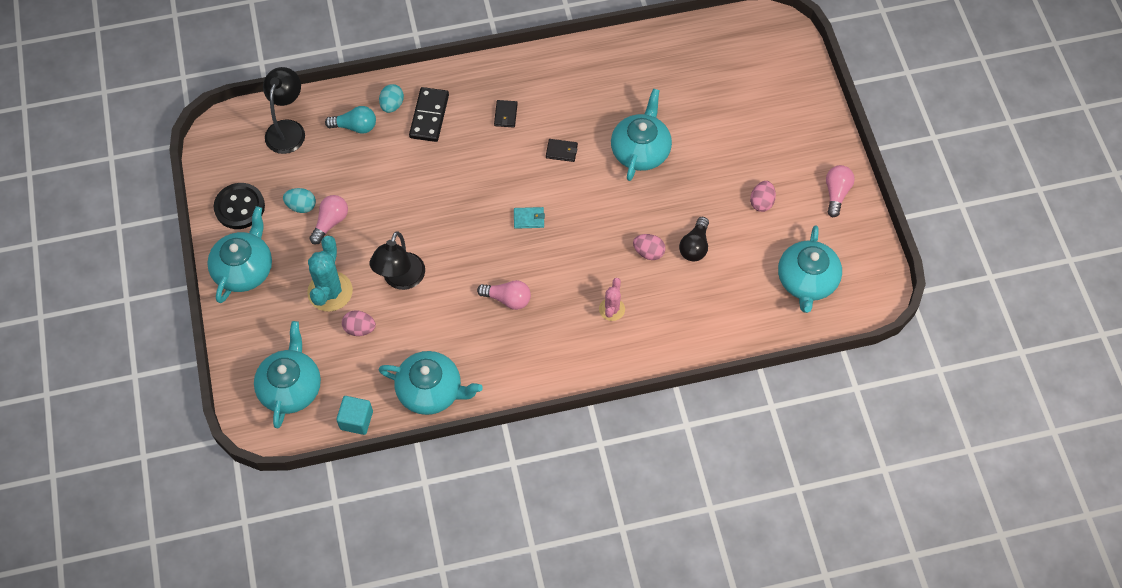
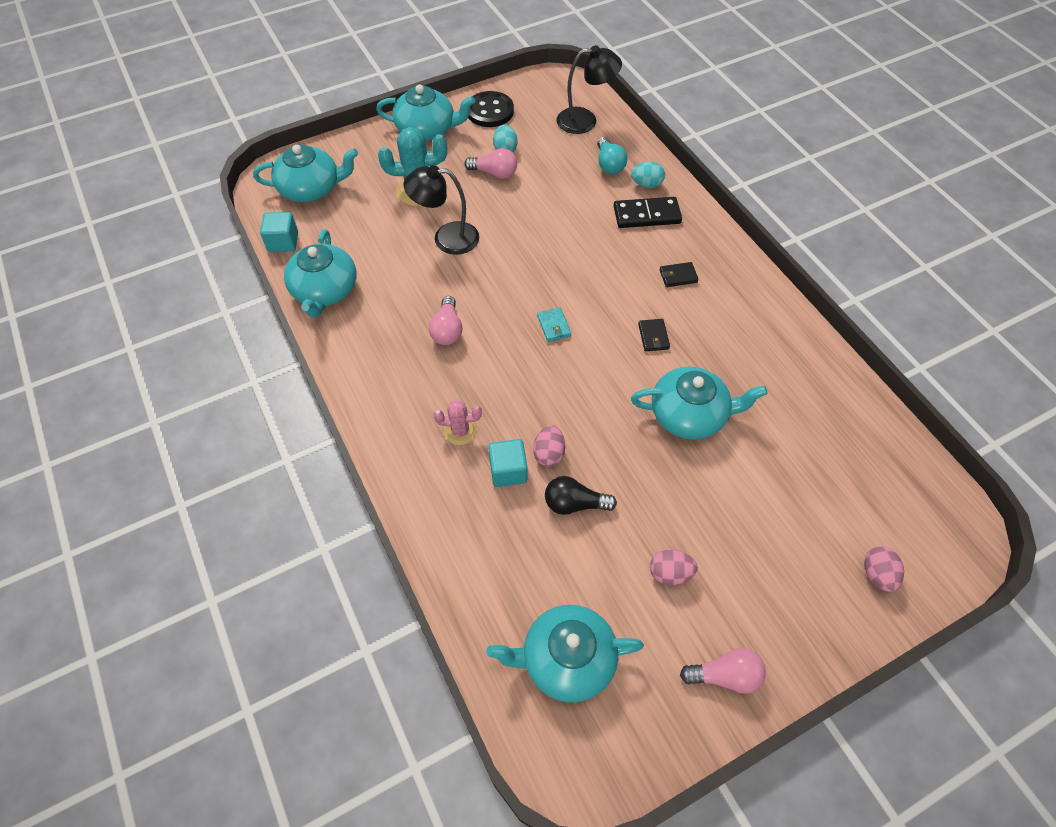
camera: 75 degrees right, 5 degrees down
pink egg [342,310,376,336] -> pink egg moved to [864,546,904,592]
none -> turquoise cube [488,439,527,487]

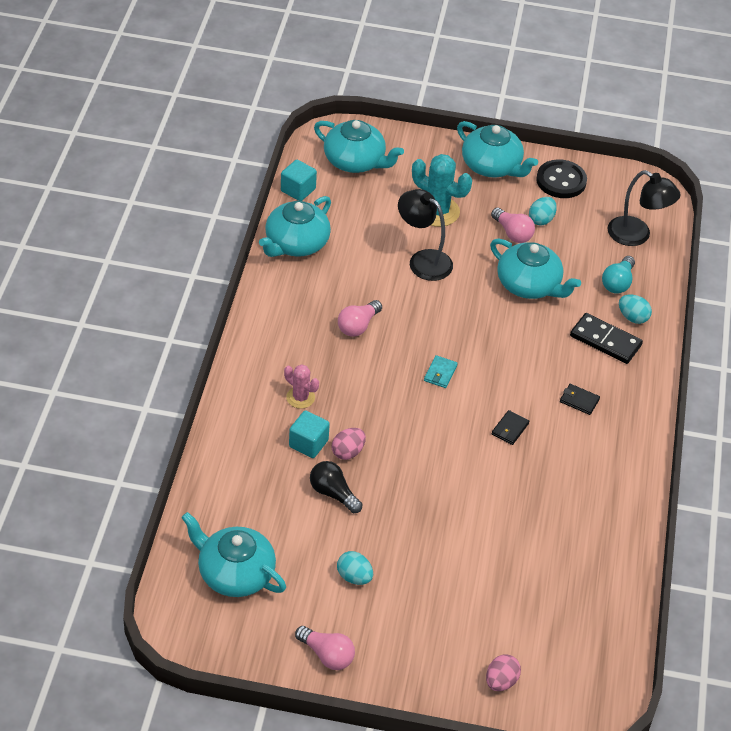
camera: 35 degrees right, 10 degrees down
turquoise teapot [631,367,767,440] -> turquoise teapot moved to [490,239,581,299]
pink egg [650,549,698,585] -> turquoise egg [337,551,373,585]

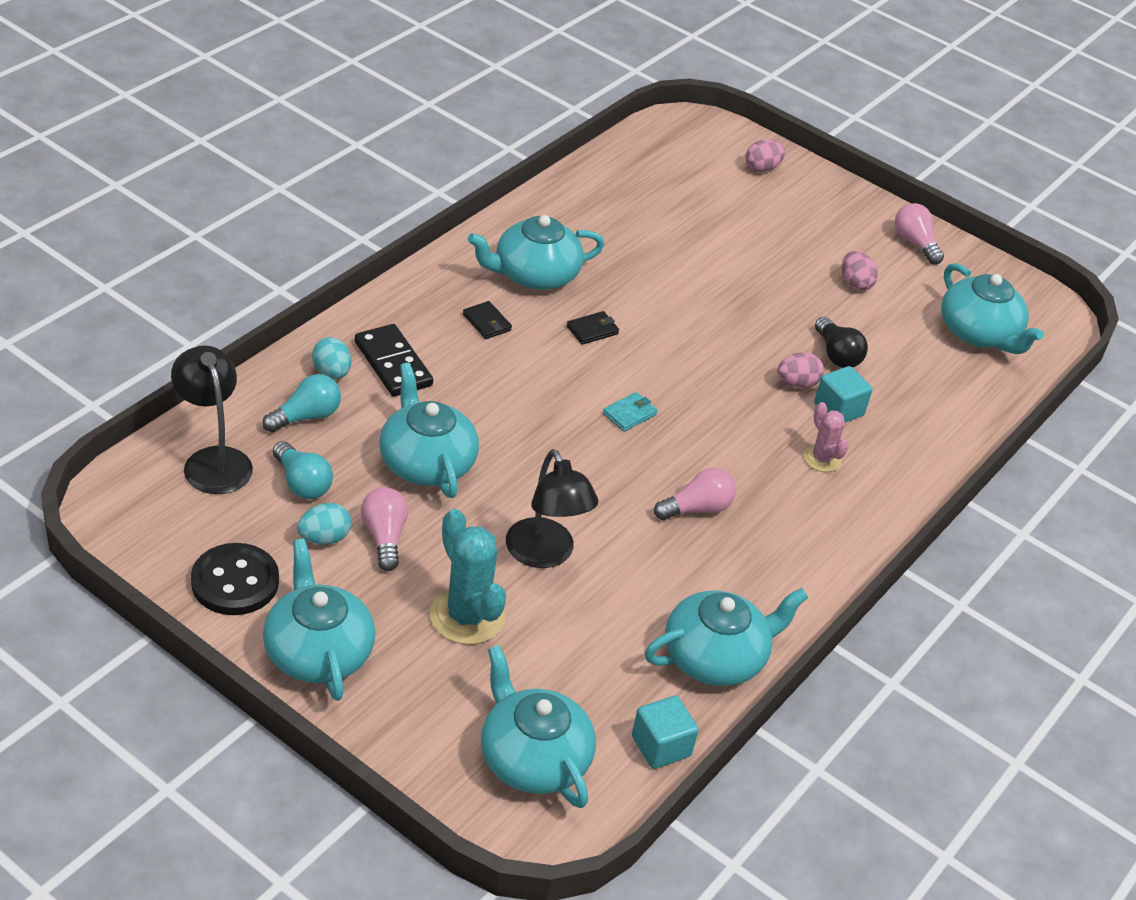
camera: 155 degrees left, 5 degrees down
turquoise egg [337,551,373,585] -> pink egg [842,251,878,290]
none -> turquoise light bulb [273,441,333,499]
none -> turquoise teapot [468,215,604,290]

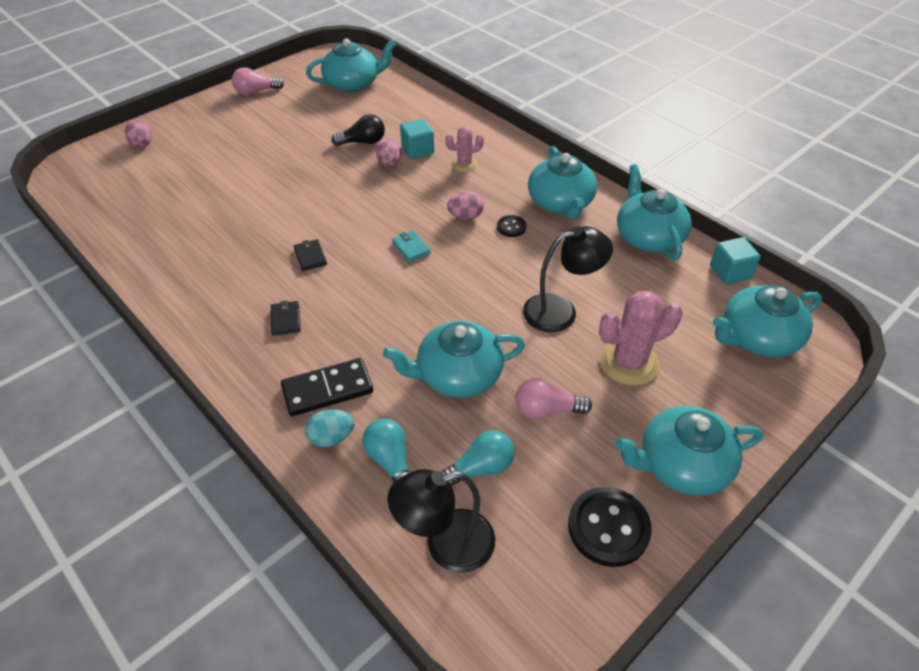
camera: 75 degrees left, 5 degrees up
turquoise egg [297,503,351,545] -> none
turquoise cactus [430,509,506,645] -> pink cactus [599,291,683,386]
black wallet [463,301,512,339] -> black wallet turned 75 degrees counterclockwise [271,300,300,336]
turquoise teapot [468,215,604,290] -> turquoise teapot moved to [528,146,597,219]
pink light bulb [654,468,736,520] -> black button [497,215,526,237]
pink egg [842,251,878,290] -> pink egg moved to [447,191,484,220]

